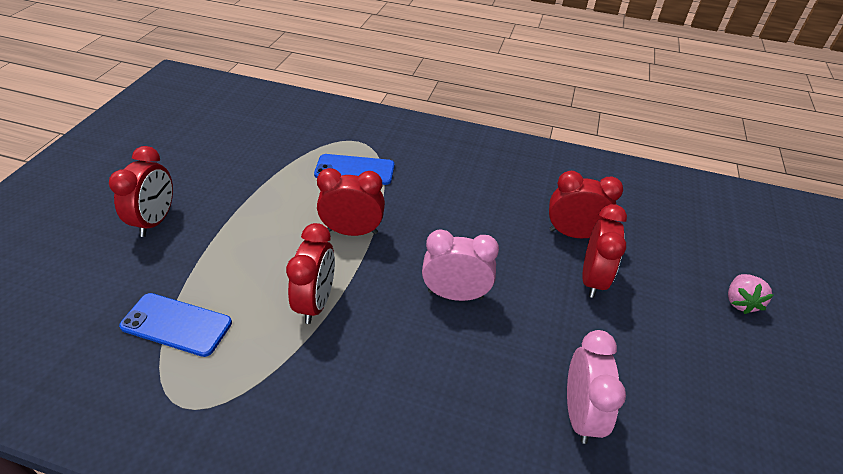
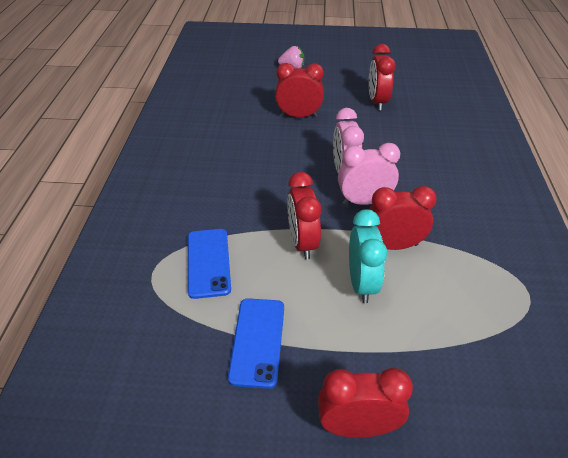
camera: 100 degrees left, 0 degrees up
blue phone [119,293,232,357] -> blue phone moved to [228,298,284,389]
red clock [549,171,623,238] -> red clock moved to [369,44,396,110]
pink clock [567,330,626,444] -> pink clock moved to [338,143,400,205]
none -> turquoise clock [349,209,387,303]

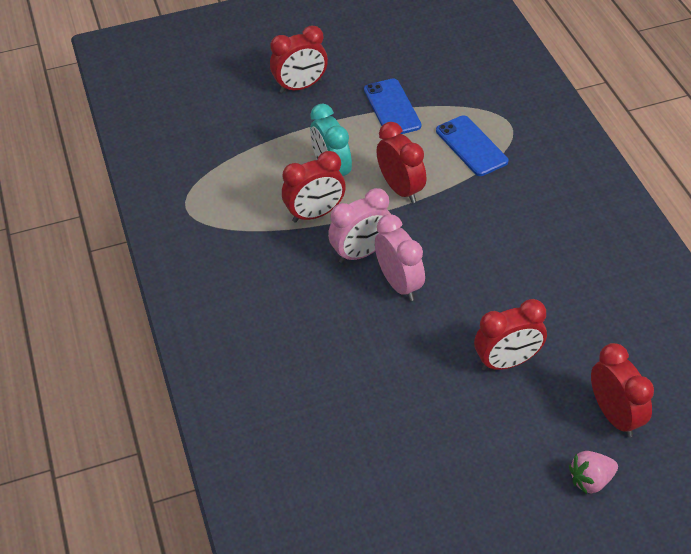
camera: 160 degrees right, 5 degrees up
red clock [369,44,396,110] -> red clock moved to [591,343,654,437]

